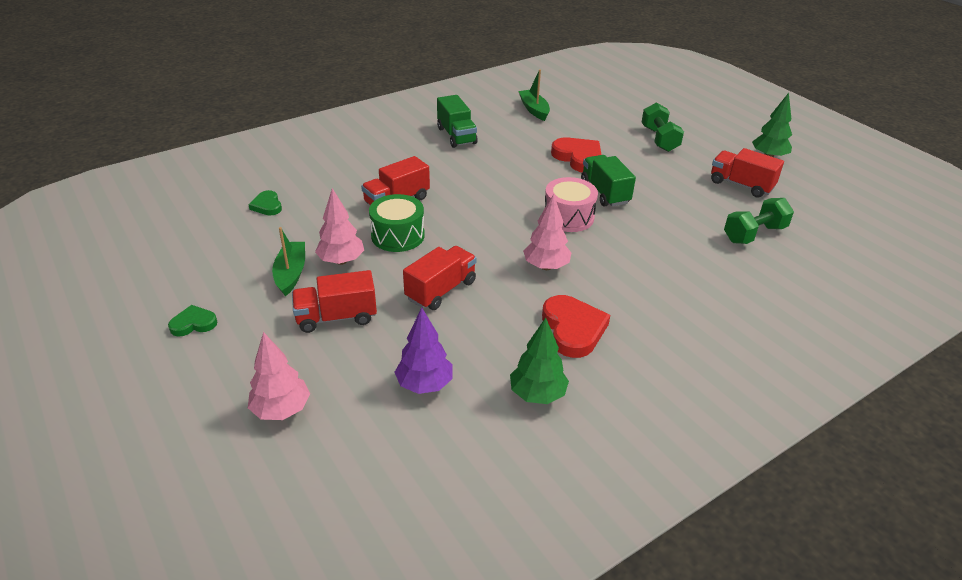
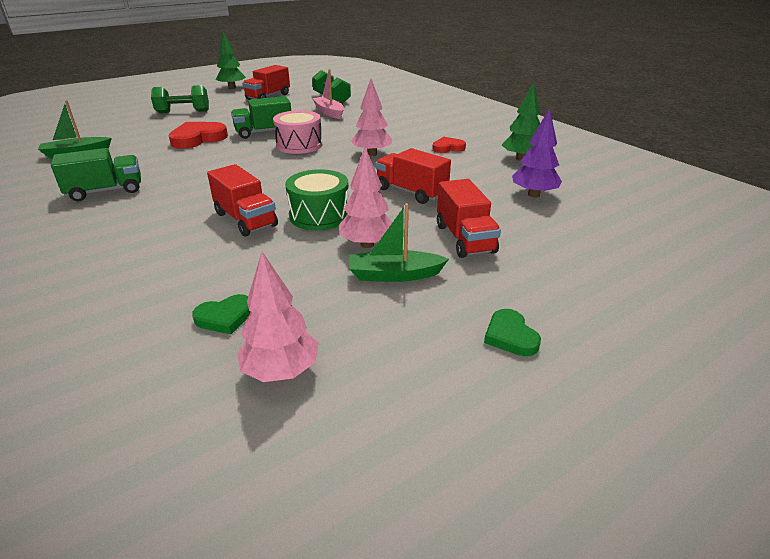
camera: 90 degrees left, 5 degrees down
pink tree [248,332,310,420] -> pink tree moved to [237,252,319,382]
red heart [542,295,610,358] -> red heart [432,137,466,153], size x0.57
none -> pink boat [312,69,344,119]

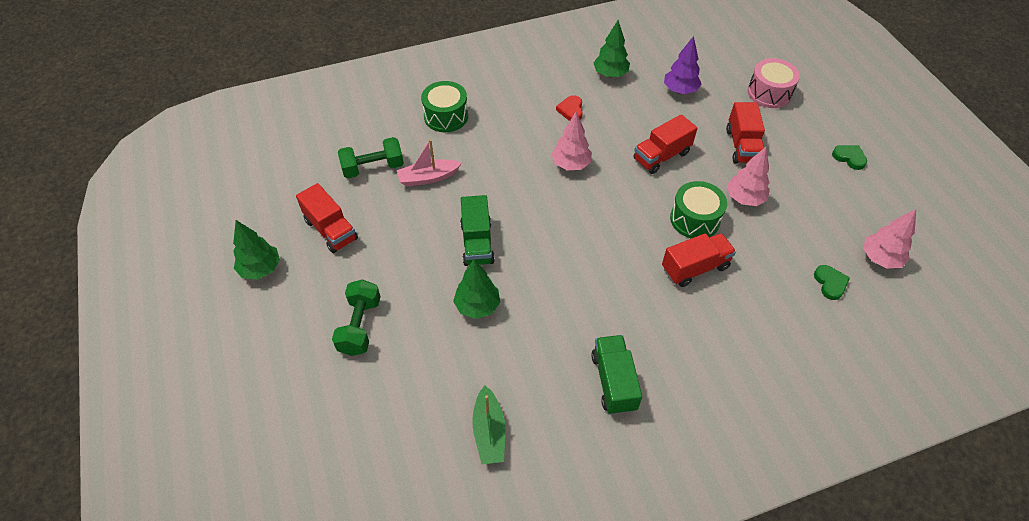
camera: 75 degrees left, 20 degrees up
red heart [169,122,228,149] -> green tree [453,259,500,319]
pink drum [273,110,322,154] -> pink drum moved to [748,58,800,108]
green boat [349,203,449,282] -> none
red truck [437,179,501,258] -> red truck turned 90 degrees clockwise [726,102,765,164]
green heart [484,309,541,356] -> green heart turned 135 degrees counterclockwise [832,145,867,170]
none -> green drum [421,81,468,132]

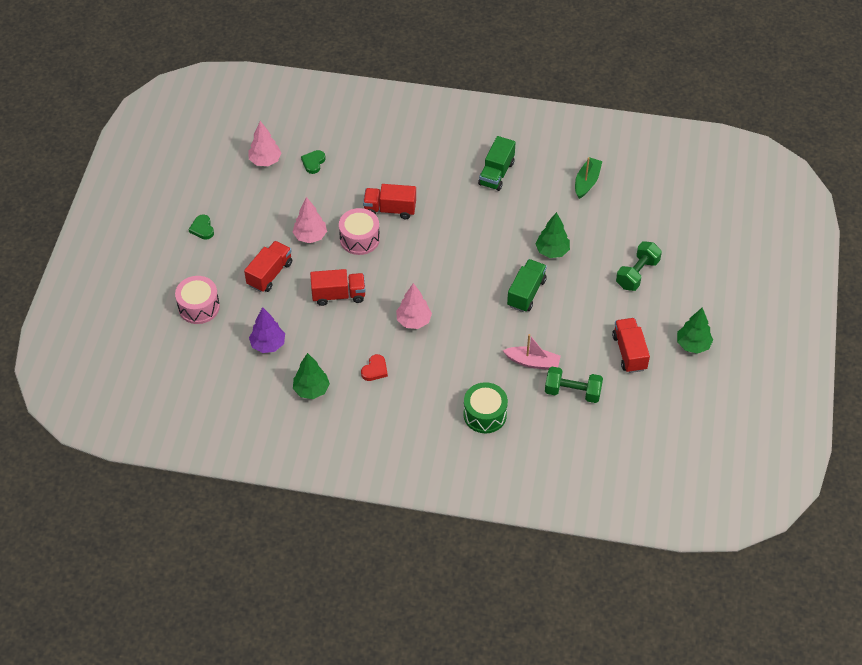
camera: 150 degrees left, 0 degrees up
green drum [670,181,727,239] -> pink drum [339,208,380,255]

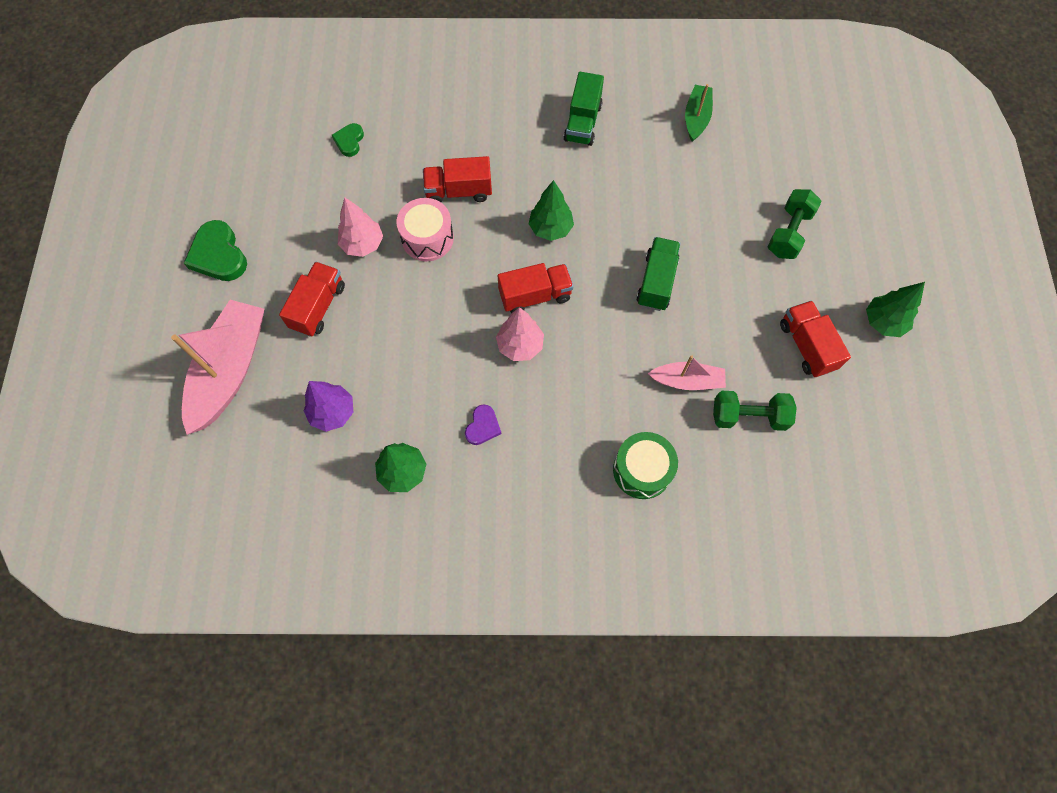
camera: 10 degrees left, 15 degrees up
pink drum [175,276,220,324] -> pink boat [171,300,264,435]
green heart [188,214,214,240] -> green heart [184,220,247,281], size x1.75
pink tree [248,121,281,166] -> none
red truck [310,269,366,306] -> red truck moved to [498,263,574,313]
red heart [361,354,388,381] -> purple heart [465,405,502,445]
green tree [536,212,570,258] -> green tree moved to [528,180,574,241]

